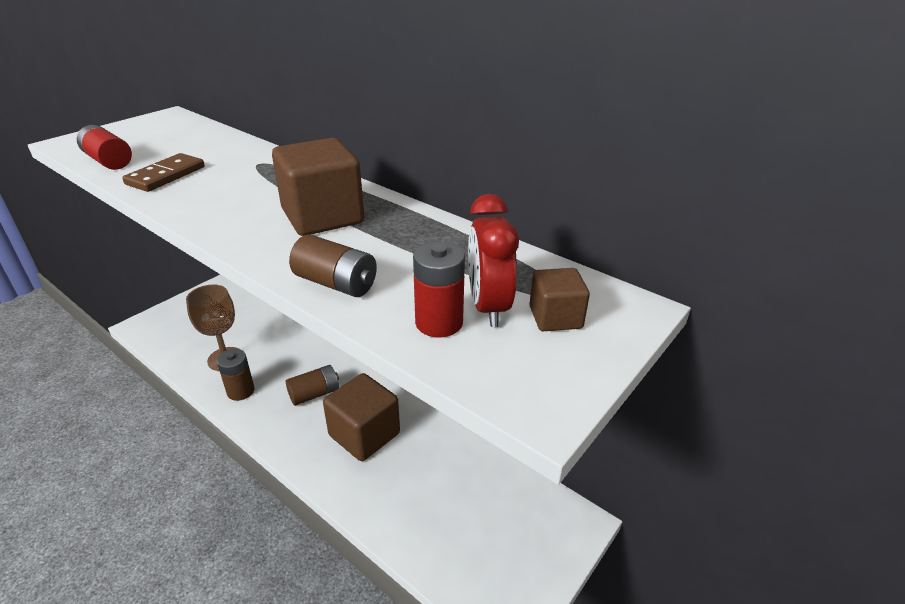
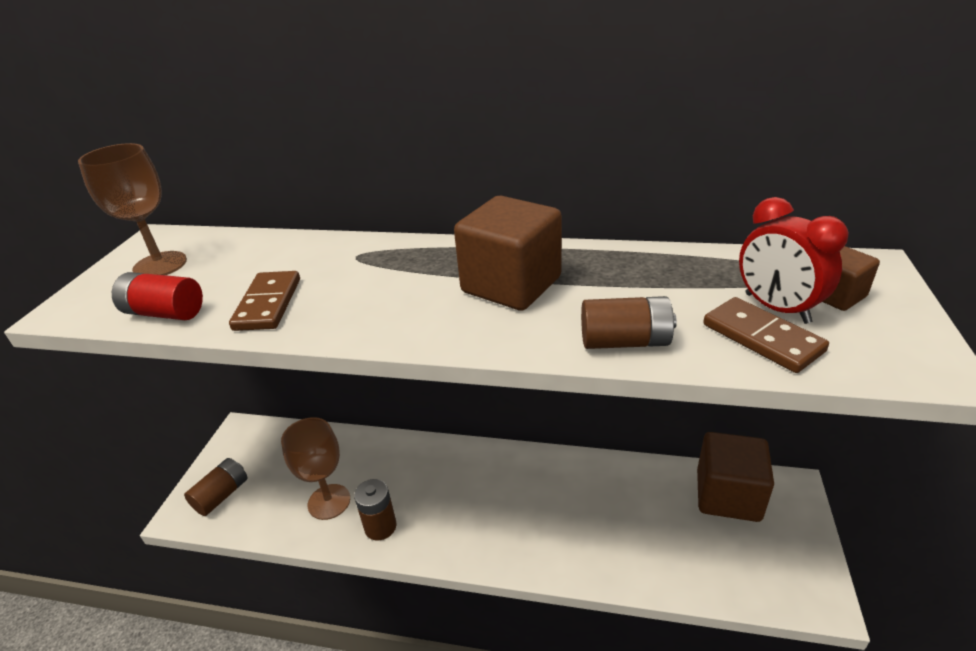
camera: 25 degrees left, 0 degrees up
brown battery [286,365,339,406] -> brown battery moved to [184,458,248,516]
brown cube [323,373,400,461] -> brown cube moved to [697,432,774,522]
red battery [413,241,465,337] -> brown domino [703,297,829,373]
none -> brown goblet [78,143,187,275]

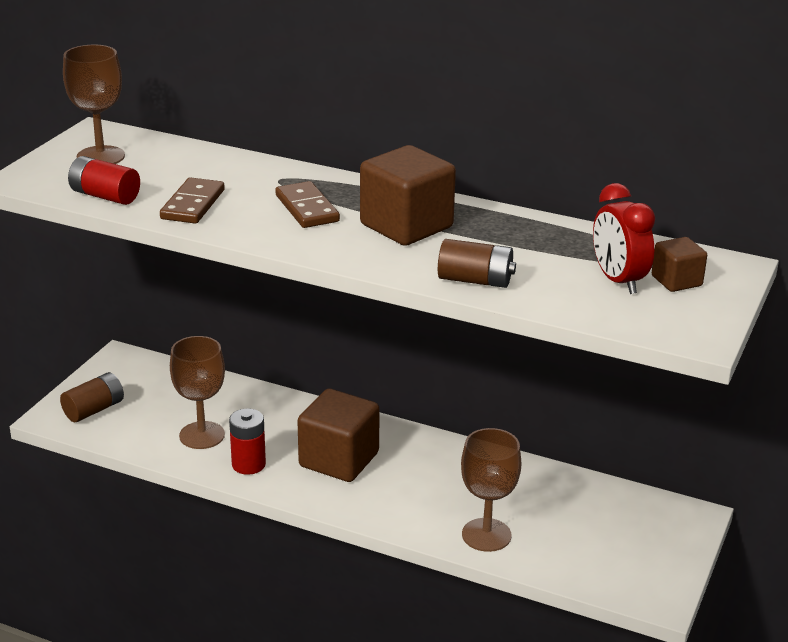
camera: 10 degrees right, 5 degrees down
brown battery [354,479,396,541] -> red battery [229,408,266,475]
brown cube [697,432,774,522] -> brown cube moved to [297,388,380,482]
brown domino [703,297,829,373] -> brown domino moved to [275,181,340,228]
none -> brown goblet [461,428,522,552]

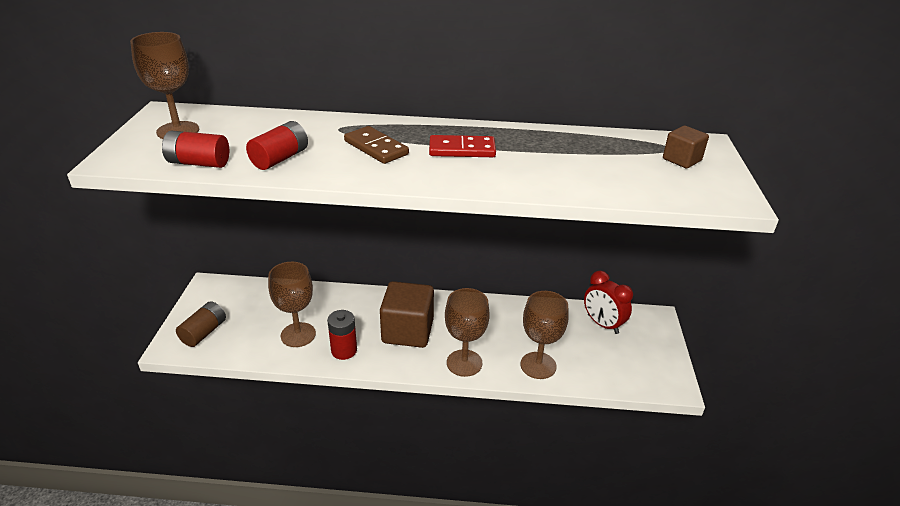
camera: 20 degrees left, 5 degrees up
brown domino [160,177,225,224] -> red battery [246,121,308,170]
brown cube [360,145,456,246] -> red domino [429,135,496,157]
brown battery [438,239,516,288] -> none
red clock [593,183,655,294] -> red clock moved to [584,271,633,334]
none -> brown goblet [445,288,490,377]

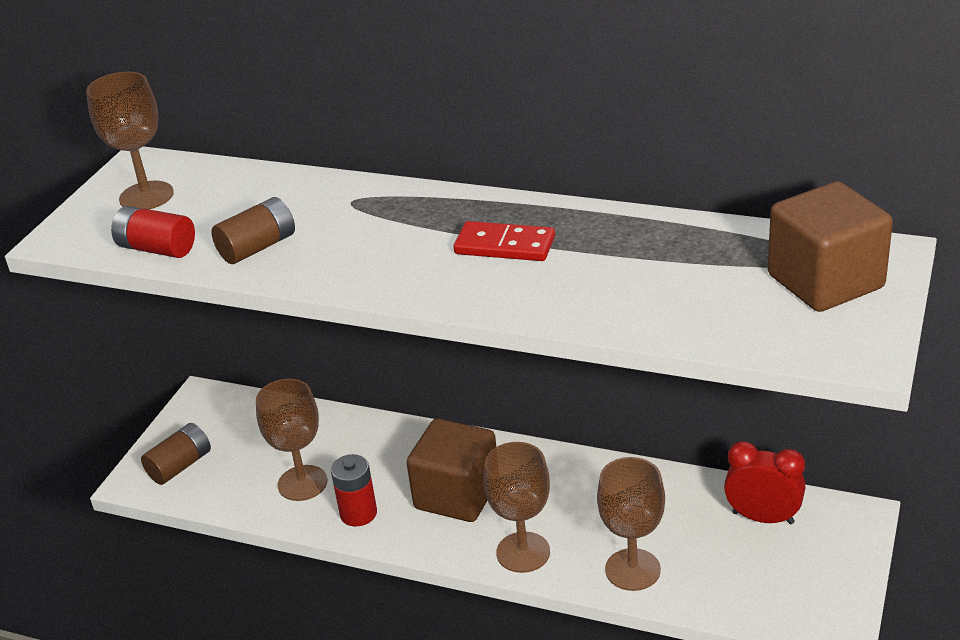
camera: 20 degrees right, 0 degrees up
red battery [246,121,308,170] -> brown battery [211,197,295,264]
brown domino [344,126,409,164] -> none
red clock [584,271,633,334] -> red clock turned 135 degrees clockwise [724,441,806,524]
brown cube [663,126,709,168] -> brown cube [768,181,893,312], size x1.91

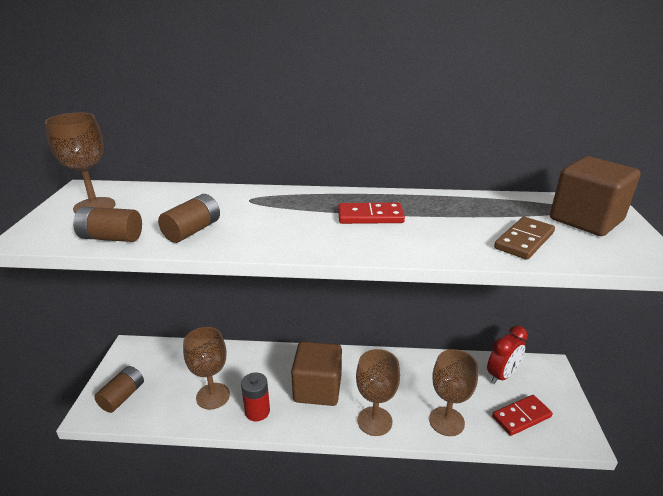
camera: 20 degrees left, 5 degrees down
red battery [111,206,195,258] -> brown battery [73,207,142,242]
red clock [724,441,806,524] -> red clock turned 135 degrees clockwise [487,326,528,384]
none -> red domino [492,395,553,436]
none -> brown domino [494,217,555,260]

